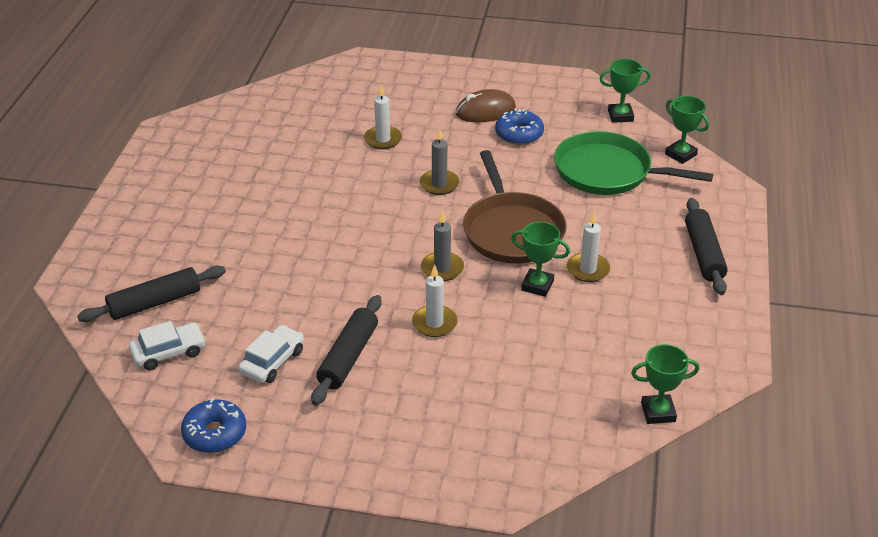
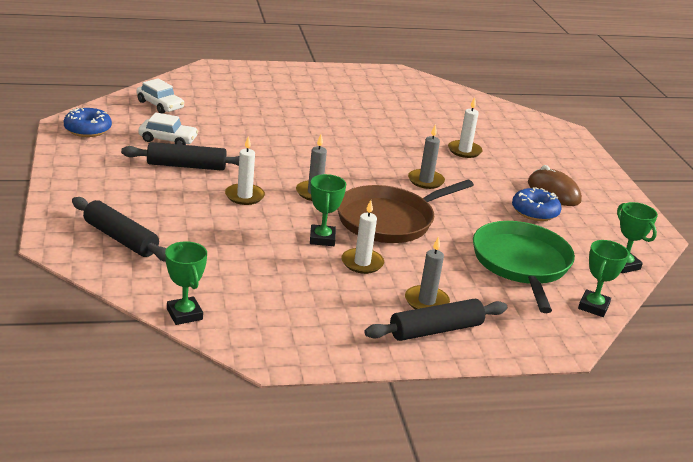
camera: 65 degrees right, 10 degrees down
black rolling pin [77,266,226,322] -> black rolling pin moved to [72,197,167,262]
none -> grey candle [405,236,450,309]

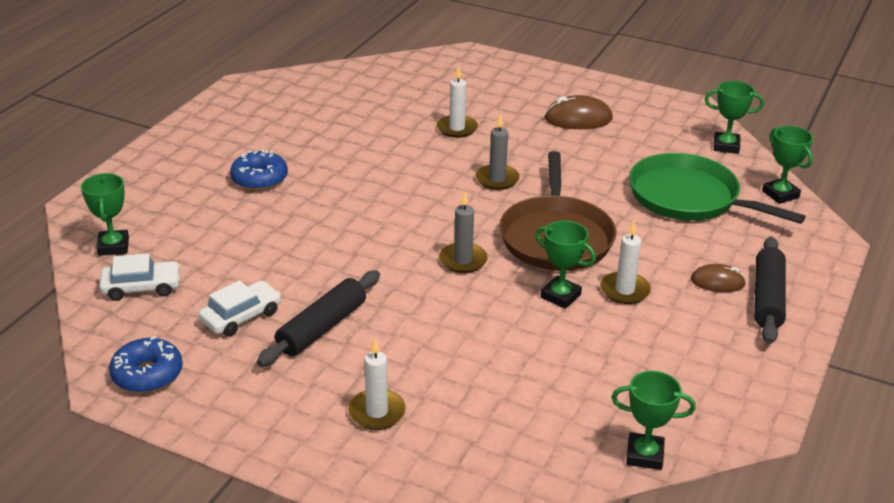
camera: 50 degrees left, 5 degrees up
black rolling pin [72,197,167,262] -> none
white candle [225,136,265,205] -> white candle moved to [348,338,406,430]
grey candle [405,236,450,309] -> brown mouse [691,264,746,292]
blue donut [512,187,561,221] -> blue donut moved to [230,149,288,190]
none -> green trophy [81,173,129,256]

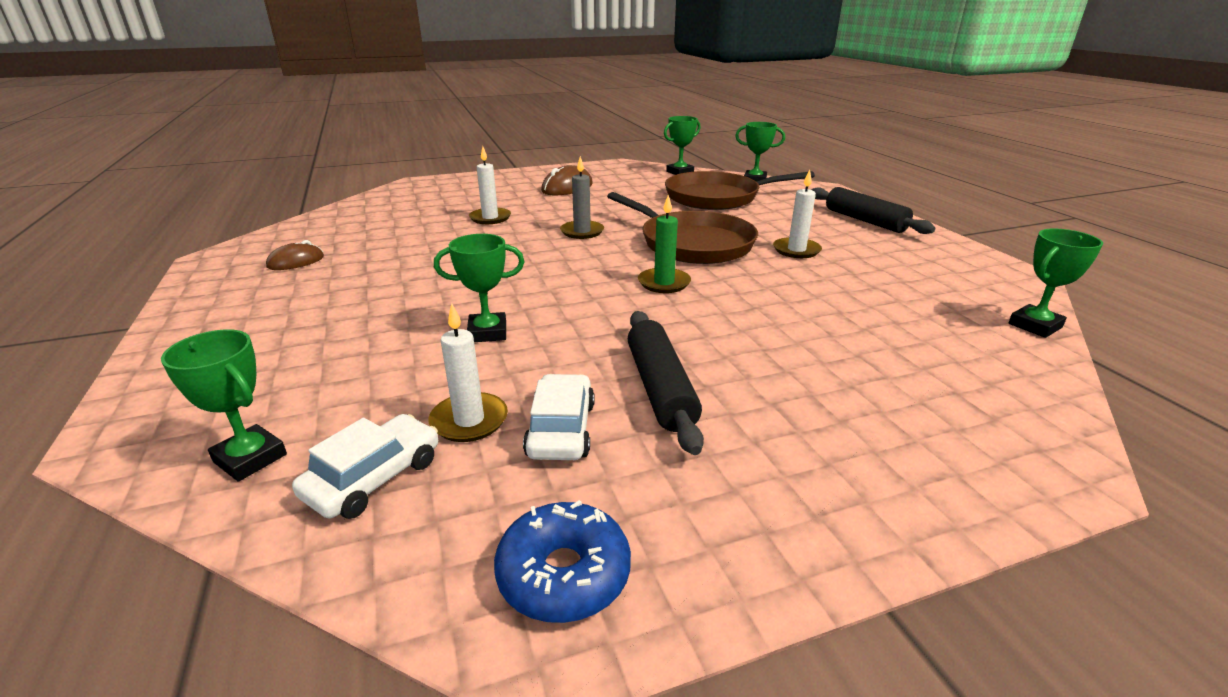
camera: 45 degrees left, 5 degrees down
blue donut [230,149,288,190] -> none
white candle [348,338,406,430] -> white candle moved to [429,303,508,442]
grey candle [439,191,488,273] -> green candle [638,195,691,293]
green trophy [536,221,596,309] -> green trophy moved to [434,234,524,342]
green pan [629,153,806,224] -> brown pan [665,171,815,210]
brown mouse [691,264,746,292] -> brown mouse moved to [266,240,324,270]

